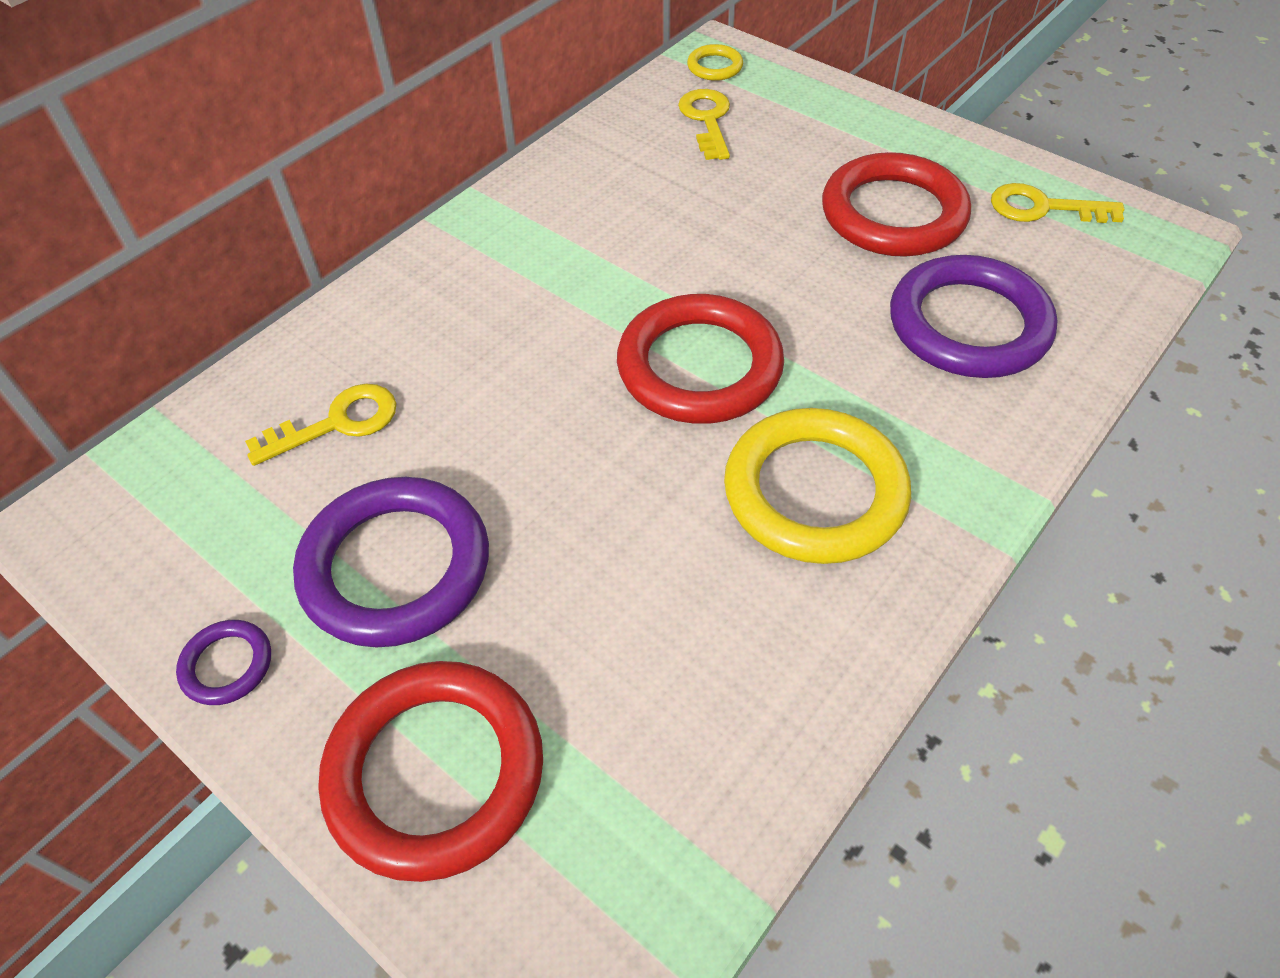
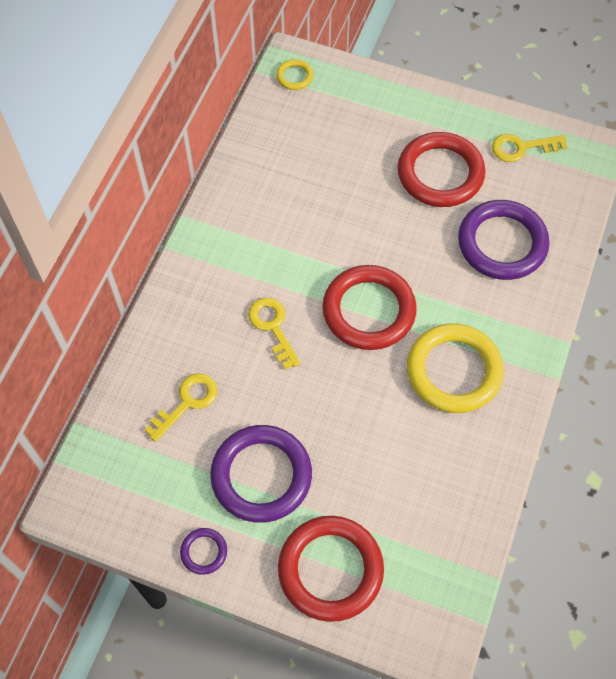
camera: 20 degrees left, 10 degrees up
yellow key [678,89,730,160] -> yellow key moved to [248,298,300,369]

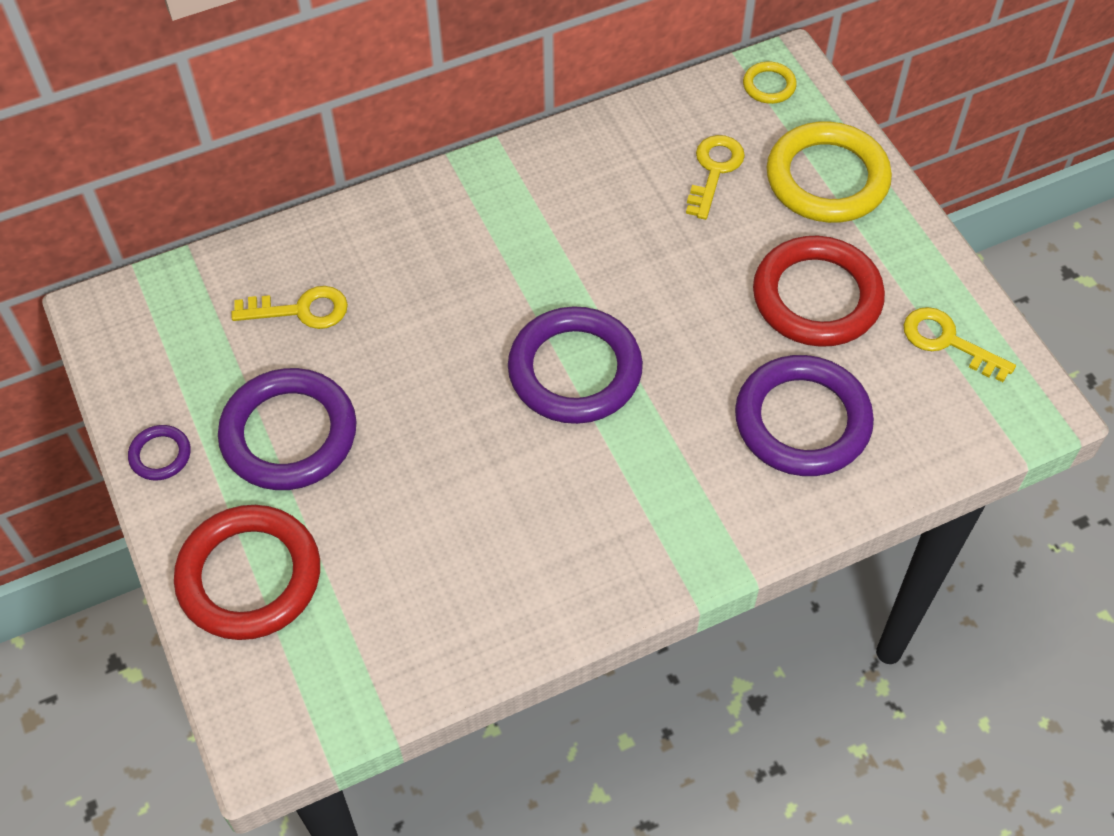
camera: 45 degrees right, 5 degrees down
yellow key [248,298,300,369] -> yellow key moved to [686,135,745,220]
red ring [322,265,417,350] -> purple ring [508,306,643,424]
yellow ring [407,323,504,413] -> yellow ring moved to [767,122,892,223]

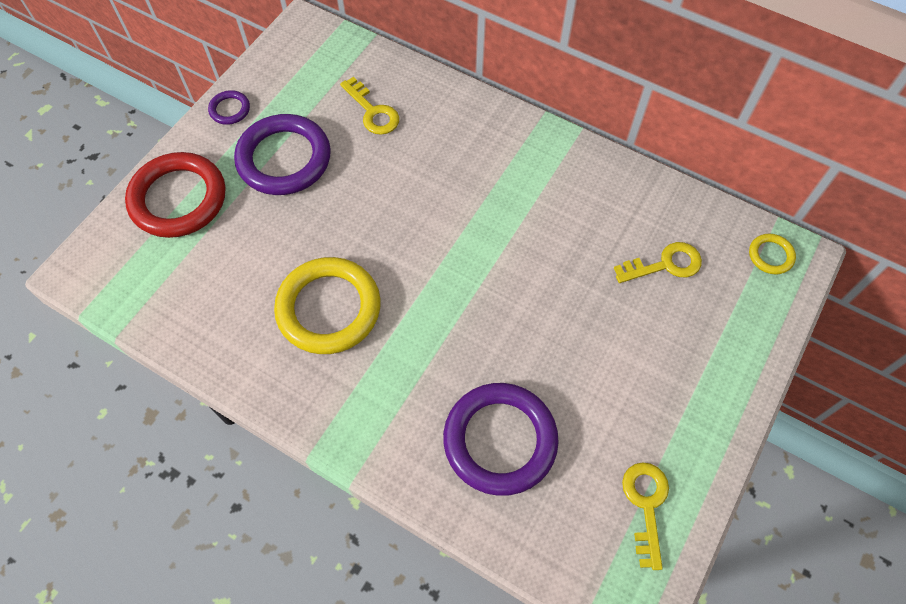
camera: 55 degrees right, 5 degrees up
purple ring [508,306,643,424] -> none
red ring [753,236,885,347] -> none
yellow ring [767,122,892,223] -> yellow ring moved to [274,257,381,354]

